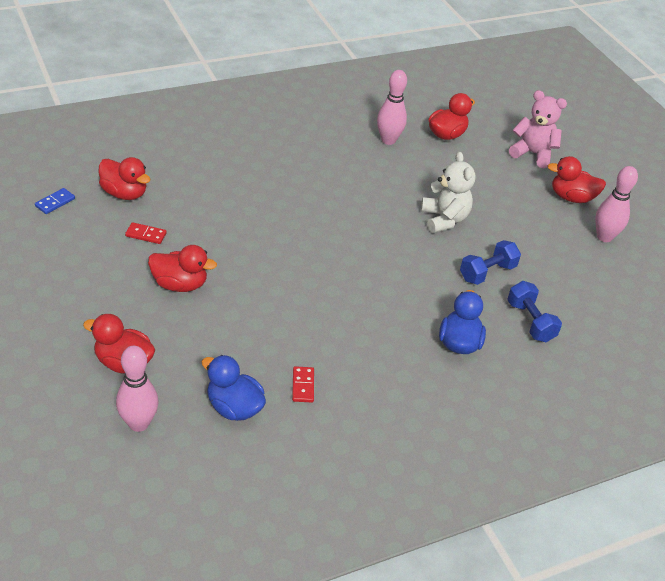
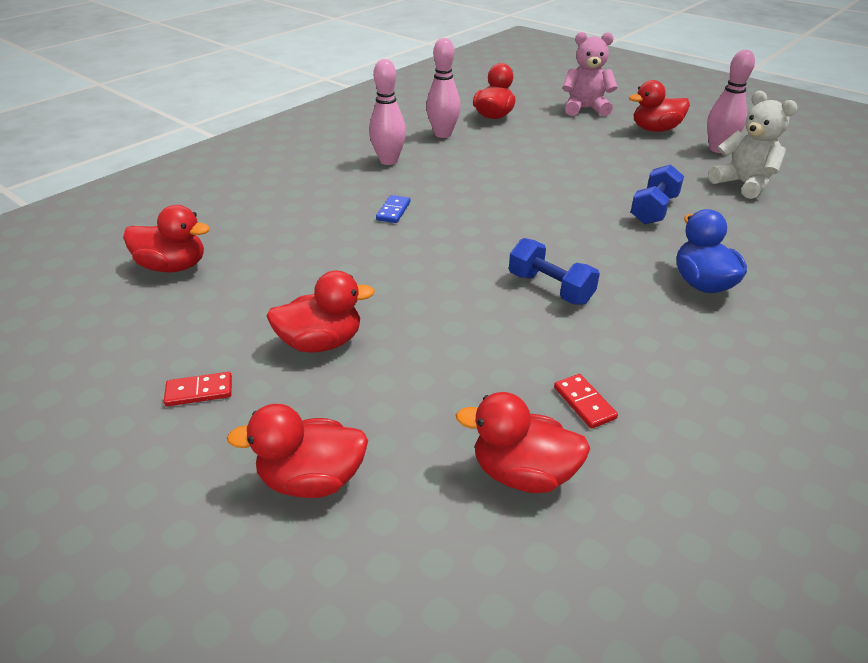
camera: 20 degrees left, 5 degrees down
blue domino [35,188,75,214] -> blue domino moved to [376,195,410,223]
pink bowling pin [116,346,159,432] -> pink bowling pin moved to [369,59,406,165]
red domino [125,222,167,244] -> red domino moved to [164,372,232,406]
blue duck [202,355,266,421] -> red duck [456,392,590,493]
white teddy bear [421,152,476,233] -> white teddy bear moved to [708,91,798,199]
blue dumbbell [507,281,562,342] -> blue dumbbell moved to [509,238,600,305]

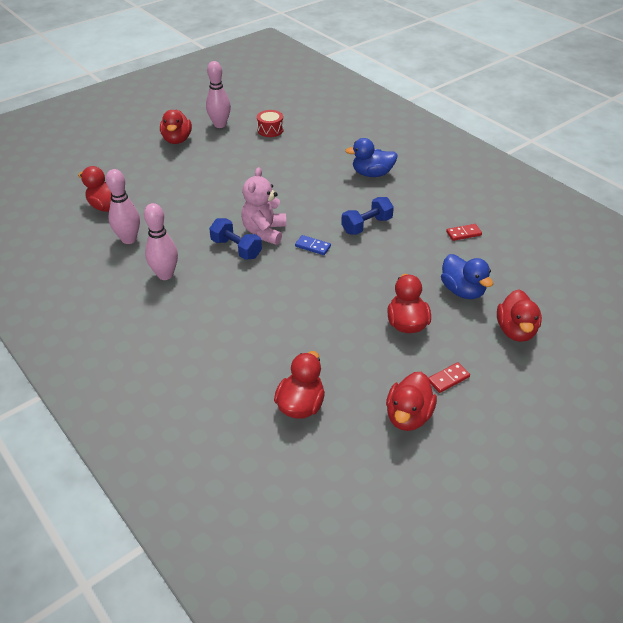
camera: 80 degrees left, 5 degrees up
red domino [164,372,232,406] -> red domino turned 60 degrees clockwise [428,362,470,393]
blue domino [376,195,410,223] -> blue domino moved to [295,235,331,255]
red duck [456,392,590,493] -> red duck moved to [386,372,437,431]
pink teddy bear [562,32,618,116] -> pink teddy bear moved to [241,167,286,245]
blue dumbbell [631,164,684,225] -> blue dumbbell moved to [209,218,262,260]
white teddy bear [708,91,798,199] -> red drum [257,110,284,137]
none -> blue duck [441,254,493,299]

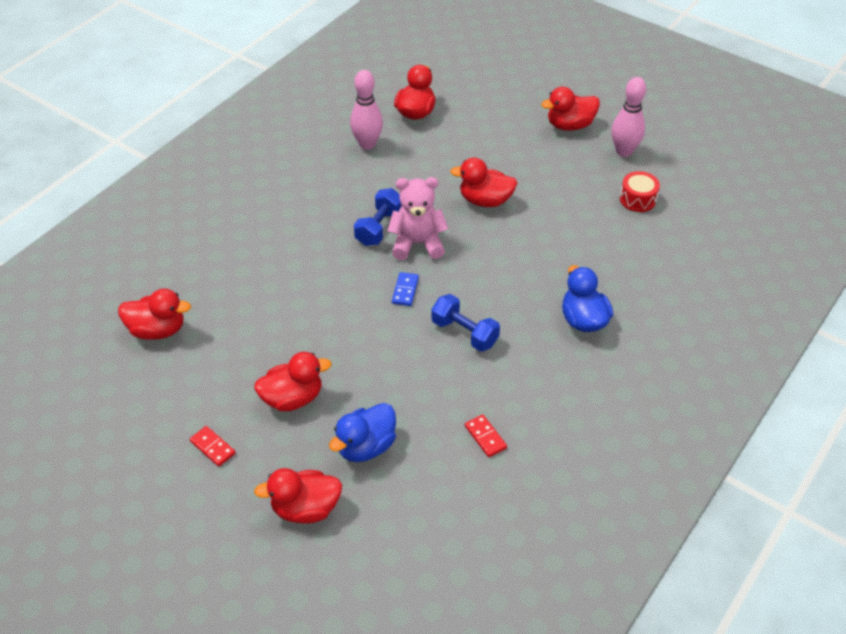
camera: 75 degrees right, 5 degrees up
pink bowling pin [144,203,178,280] -> none
red duck [386,372,437,431] -> red duck moved to [450,158,517,207]

